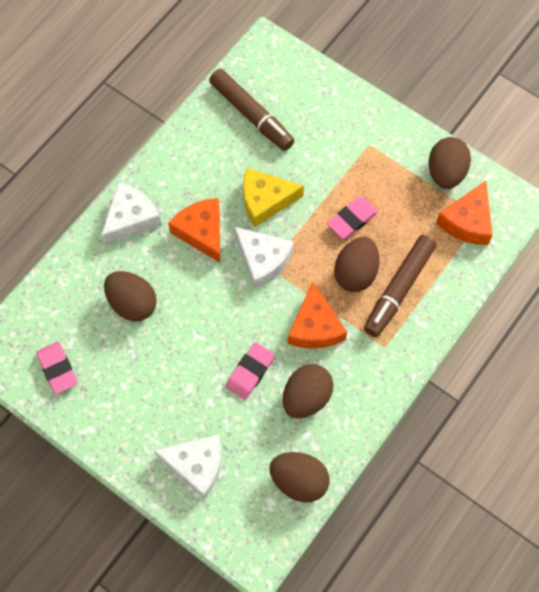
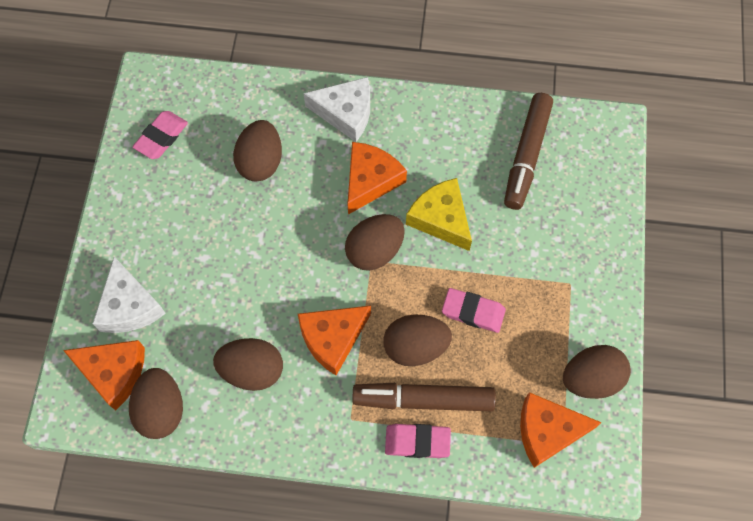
camera: 60 degrees right, 0 degrees up
pink eraser [226,342,275,400] -> pink eraser moved to [385,424,451,458]
white cheese [234,227,294,289] -> brown egg [345,214,405,271]
none -> orange cheese [63,340,145,410]

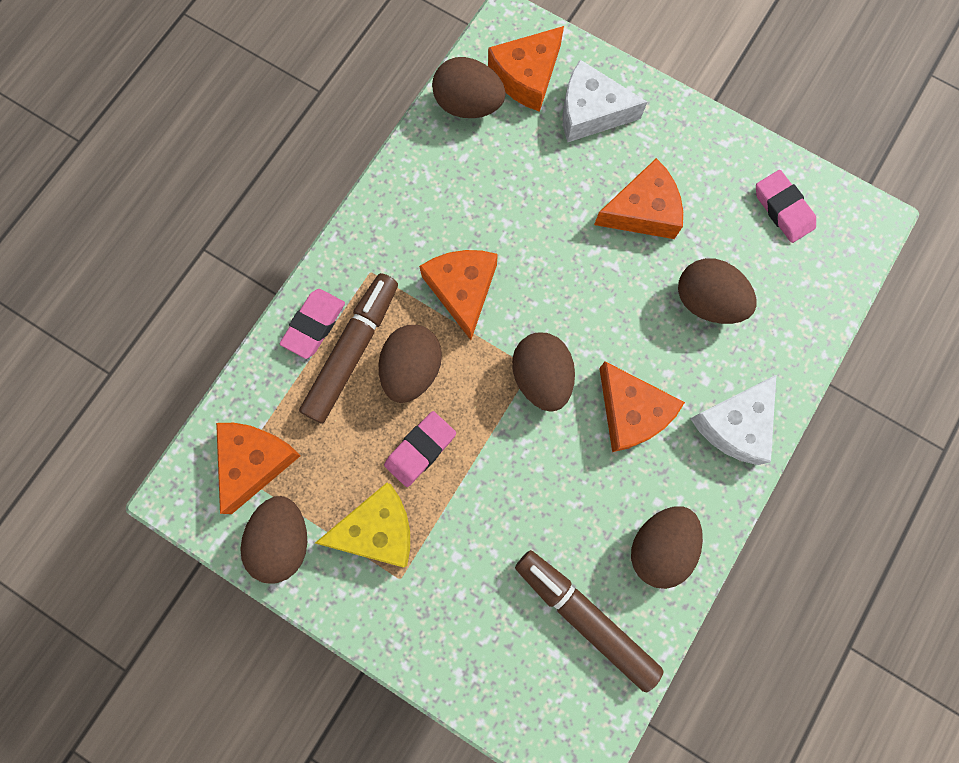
camera: 115 degrees right, 10 degrees up
brown egg [213,338,283,391] -> brown egg moved to [631,506,703,589]
yellow cheese [406,178,472,251] -> yellow cheese moved to [315,483,410,568]
none -> orange cheese [594,158,683,239]

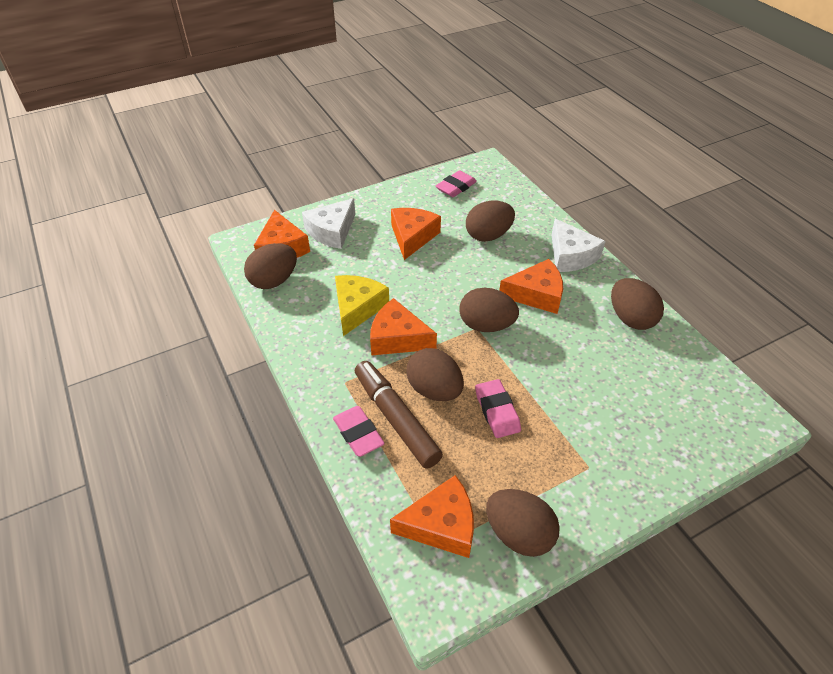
camera: 60 degrees left, 30 degrees down
orange cheese [216,423,300,514] -> orange cheese turned 120 degrees clockwise [390,475,474,558]
yellow cheese [315,483,410,568] -> yellow cheese moved to [335,275,389,336]
brown marker [515,550,664,692] -> none
pink eraser [756,170,816,243] -> pink eraser turned 45 degrees counterclockwise [436,170,477,197]

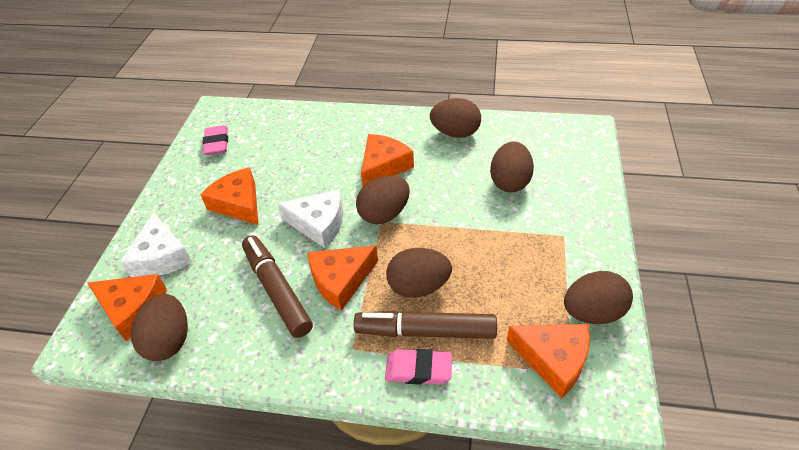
camera: 50 degrees left, 0 degrees up
yellow cheese [335,275,389,336] -> brown marker [242,235,313,338]
orange cheese [390,475,474,558] -> orange cheese turned 90 degrees clockwise [507,324,590,398]
brown egg [466,201,515,242] -> brown egg moved to [490,141,534,192]
pink eraser [475,379,521,438] -> none
white cheese [552,219,606,272] -> white cheese moved to [277,190,343,248]

